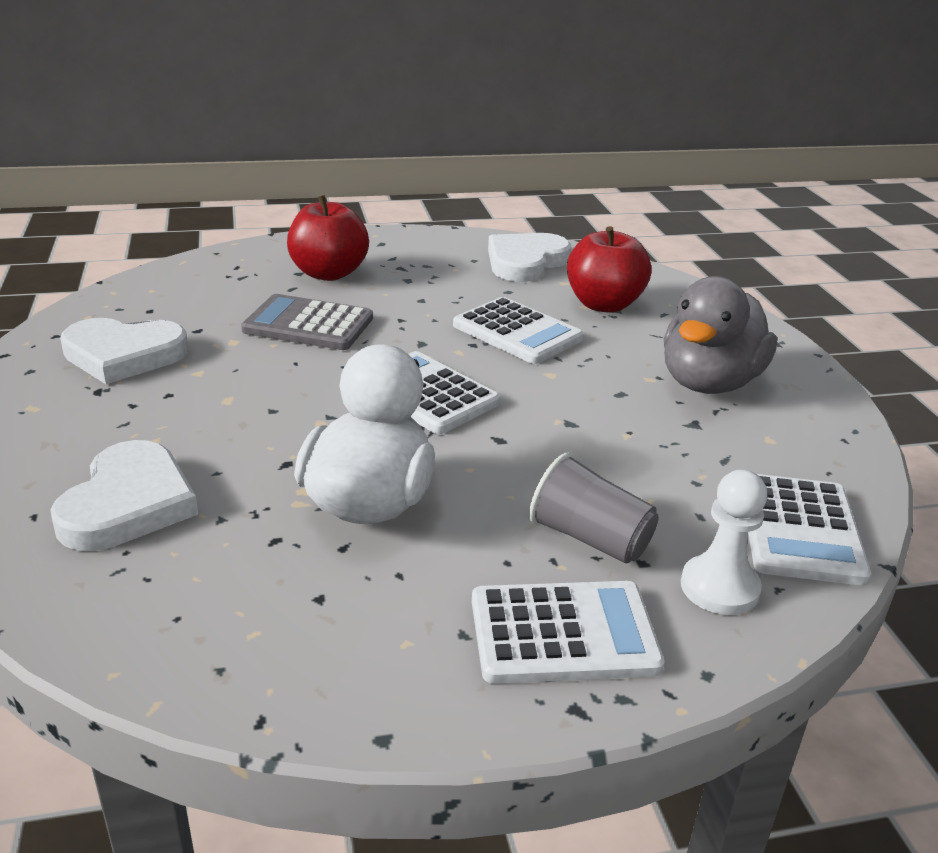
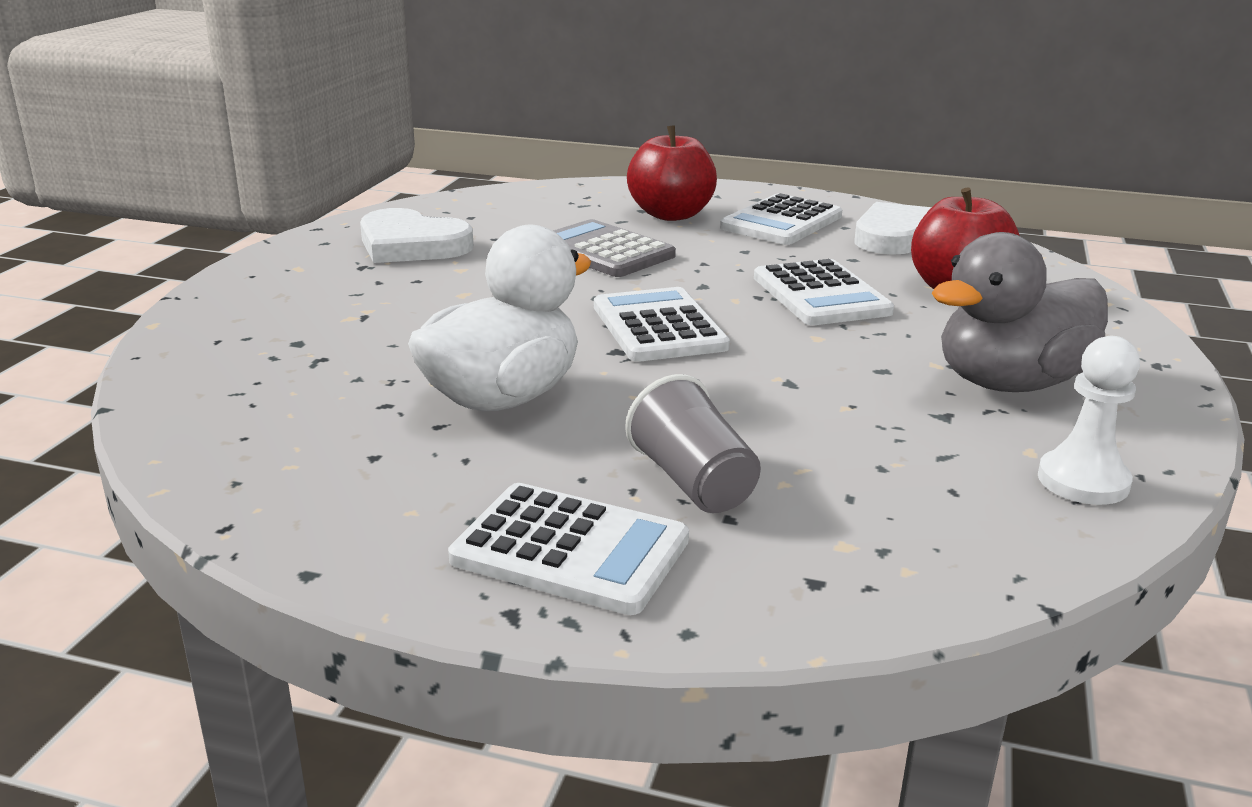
camera: 30 degrees right, 5 degrees down
white heart [51,440,198,551] -> none
white pawn [681,470,768,615] -> white pawn moved to [1038,336,1140,505]
white calculator [748,474,871,585] -> white calculator moved to [720,193,842,245]

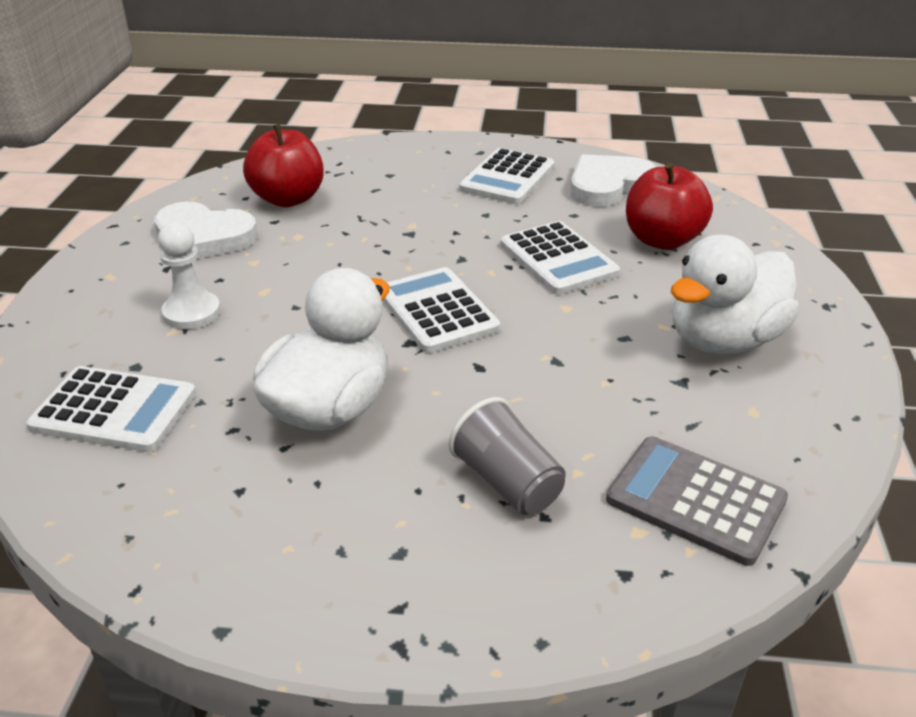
camera: 10 degrees left, 10 degrees up
white calculator [448,483,689,615] -> white calculator moved to [26,366,196,452]
grey calculator [553,219,676,277] -> grey calculator moved to [606,436,788,566]
red apple [627,125,717,221] -> red apple moved to [243,124,324,207]
grey duck [932,232,1108,392] -> white duck [671,234,799,354]
white pawn [1038,336,1140,505] -> white pawn moved to [158,222,221,329]

